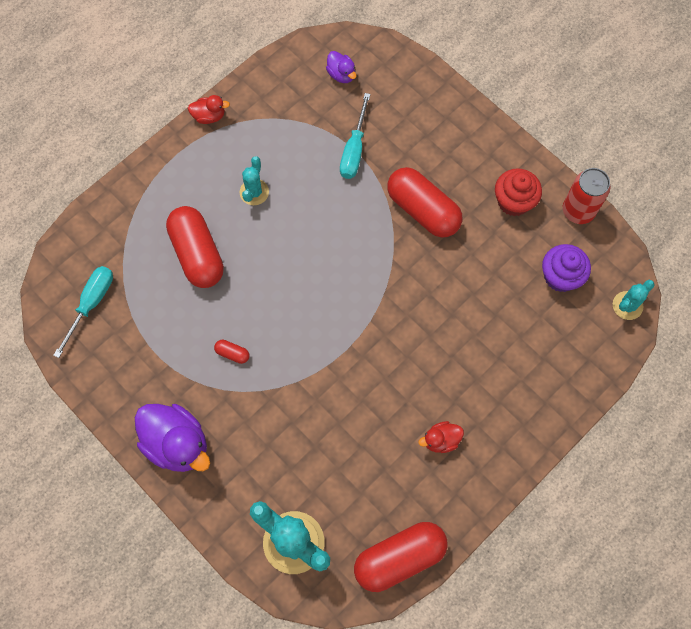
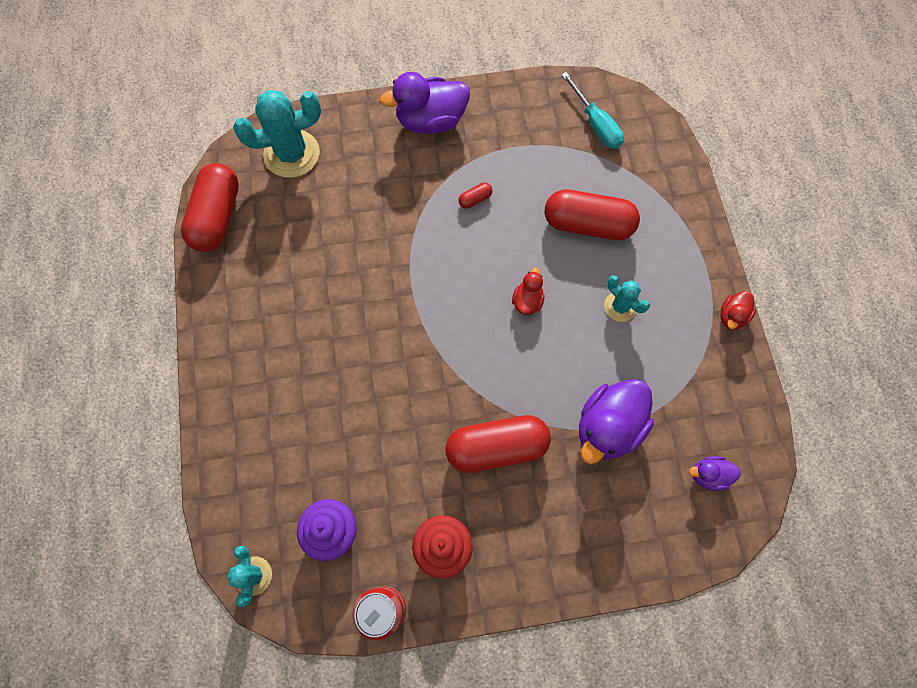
camera: 125 degrees right, 0 degrees up
turquoise screwdriver [340,93,371,179] -> purple duck [579,379,654,464]
red duck [419,421,464,453] -> red duck moved to [512,267,544,315]

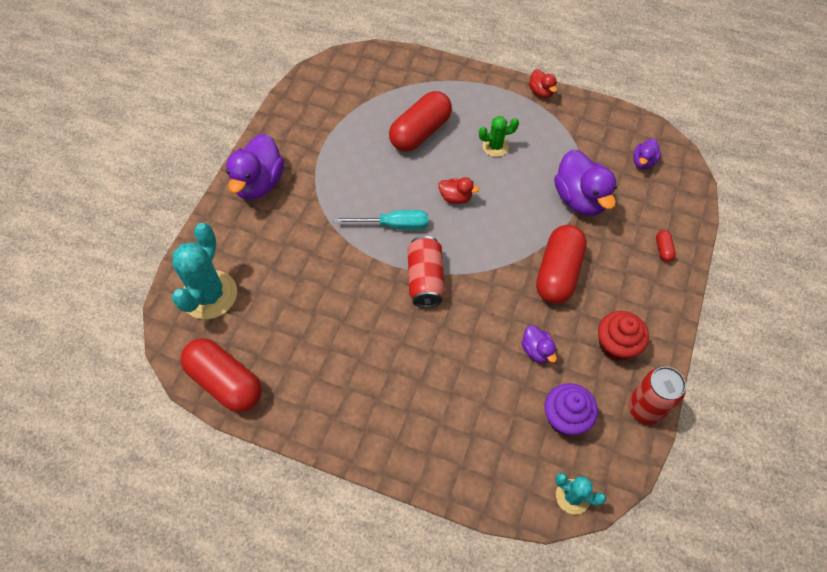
camera: 60 degrees left, 10 degrees down
red capsule [459,182,493,209] -> red capsule moved to [656,230,676,262]
red duck [512,267,544,315] -> red duck turned 150 degrees clockwise [438,177,479,204]
turquoise screwdriver [561,72,624,149] -> turquoise screwdriver moved to [334,210,428,230]
turquoise cactus [604,275,650,322] -> green cactus [479,116,519,157]
none -> red can [408,236,445,308]
none -> purple duck [521,325,557,363]

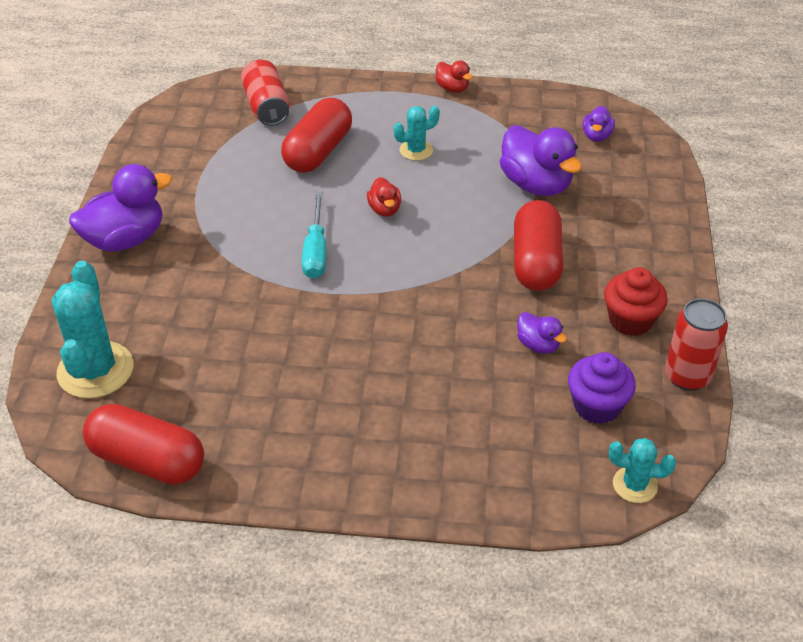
camera: 15 degrees left, 15 degrees down
purple duck [226,134,284,200] -> purple duck turned 120 degrees counterclockwise [69,164,172,252]
turquoise screwdriver [334,210,428,230] -> turquoise screwdriver turned 105 degrees clockwise [302,192,326,279]
red can [408,236,445,308] -> red can moved to [241,59,290,126]
red duck [438,177,479,204] -> red duck turned 75 degrees clockwise [367,177,401,217]
green cactus [479,116,519,157] -> turquoise cactus [393,106,440,161]
red capsule [656,230,676,262] -> none

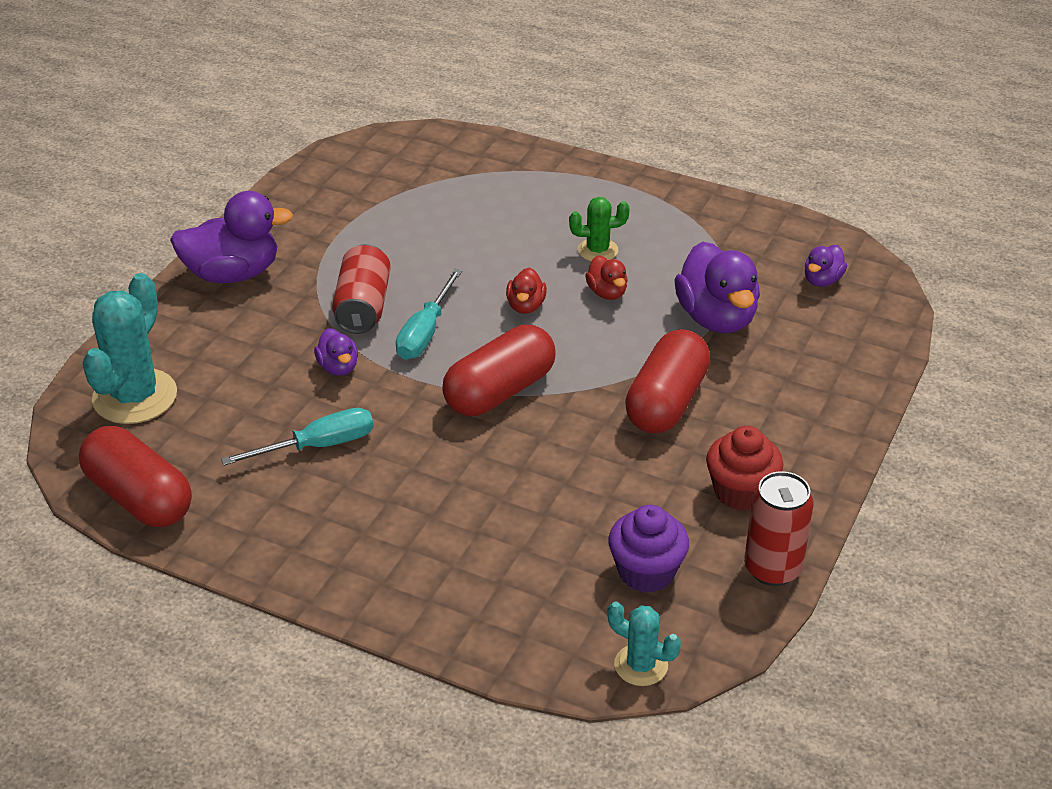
camera: 20 degrees right, 5 degrees down
red can [241,59,290,126] -> red can moved to [332,244,391,334]
red capsule [281,98,352,173] -> red capsule moved to [442,325,555,416]
turquoise cactus [393,106,440,161] -> green cactus [569,197,630,261]
red duck [435,60,472,93] -> red duck moved to [585,255,628,300]
purple duck [517,312,567,354] -> purple duck moved to [314,328,358,376]
none -> turquoise screwdriver [221,408,374,466]

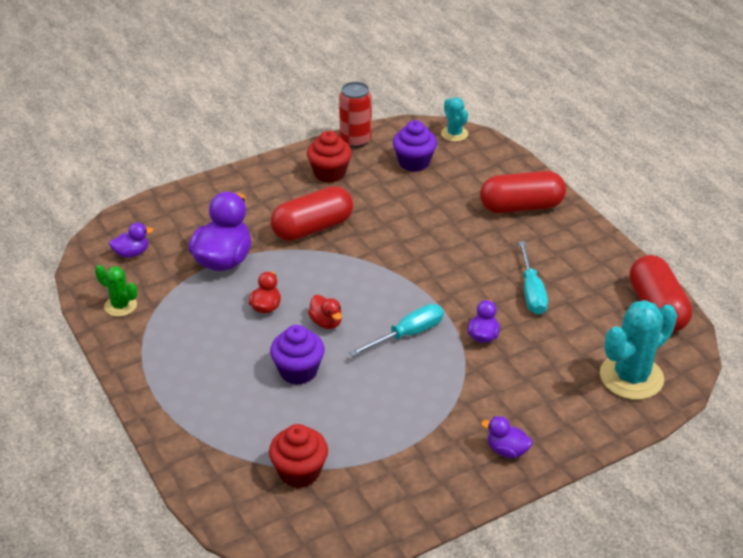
camera: 145 degrees left, 0 degrees up
purple duck [170,191,293,283] -> purple duck [481,416,533,458], size x0.51
turquoise screwdriver [221,408,374,466] -> turquoise screwdriver turned 105 degrees counterclockwise [519,241,548,315]
red can [332,244,391,334] -> none
red capsule [442,325,555,416] -> red capsule moved to [480,171,566,213]
red duck [506,268,547,314] -> red duck turned 105 degrees clockwise [308,295,342,329]
green cactus [569,197,630,261] -> green cactus moved to [95,265,137,317]
none -> red cupcake [269,424,328,488]
none -> purple cupcake [270,325,325,385]

